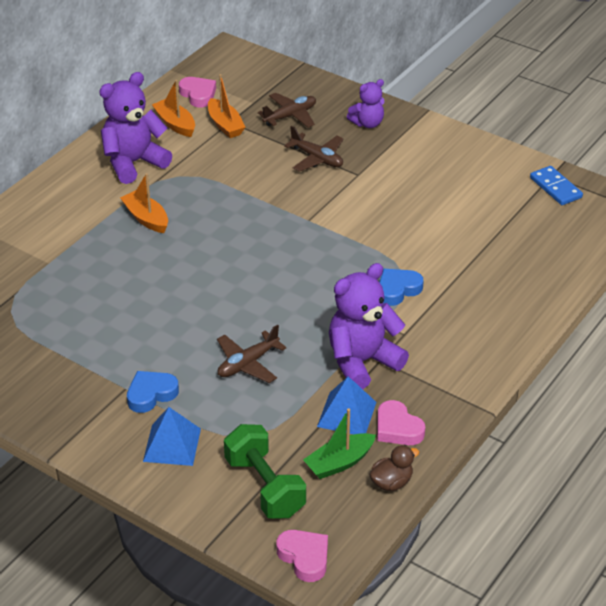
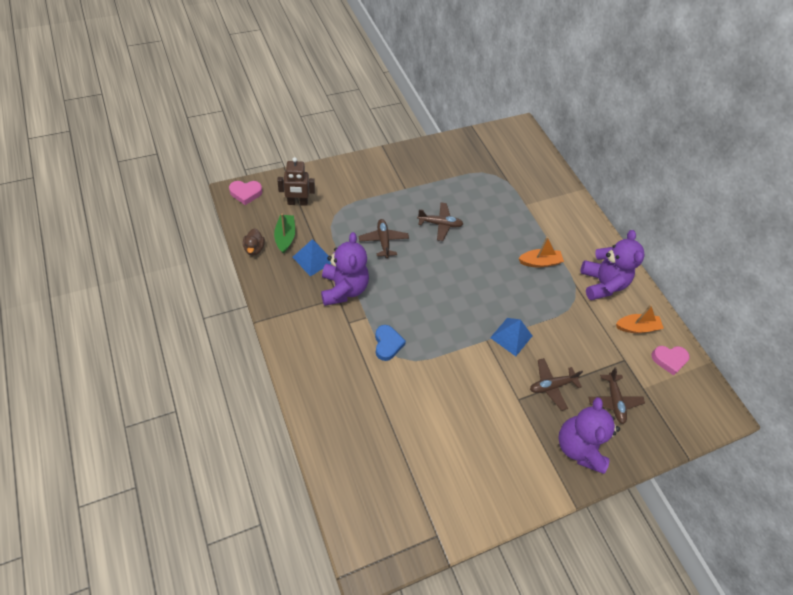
camera: 115 degrees right, 15 degrees up
blue heart [127,371,179,413] -> none
blue pyramid [143,407,201,466] -> blue pyramid moved to [490,318,532,356]
orange boat [208,74,245,138] -> none
green dumbbell [224,424,306,519] -> brown robot [277,157,315,206]
purple teddy bear [347,79,385,128] -> purple teddy bear [558,397,620,474], size x1.76
pink heart [378,400,425,445] -> none
blue domino [530,166,583,205] -> none
none -> brown plane [417,202,463,241]

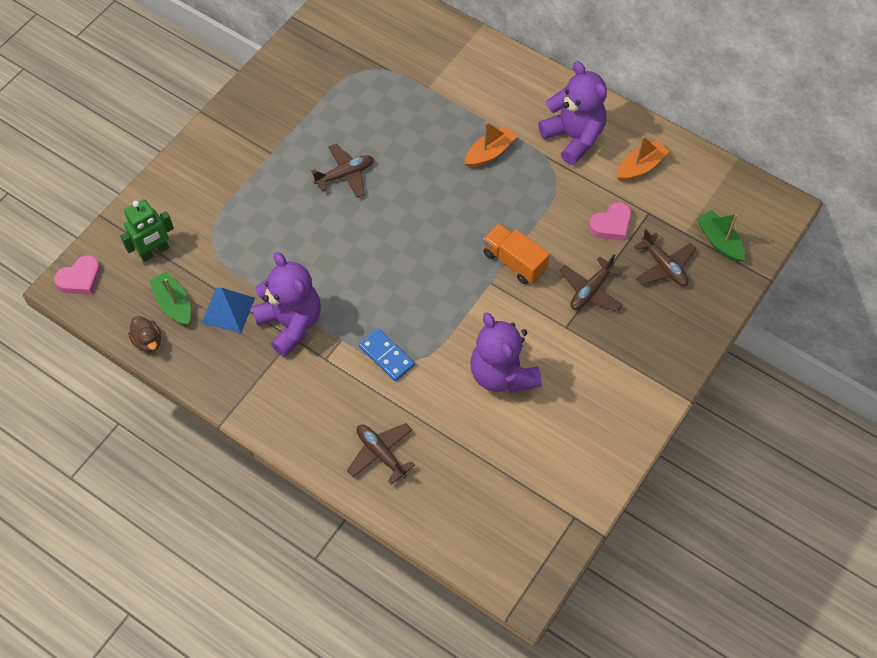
camera: 25 degrees left, 5 degrees up
brown robot [277,157,315,206] -> green robot [120,199,174,262]
brown plane [359,219,409,258] -> brown plane moved to [347,423,415,485]
blue heart [375,325,406,361] -> blue domino [359,328,415,381]
blue pyramid [490,318,532,356] -> orange truck [483,224,550,284]
purple teddy bear [558,397,620,474] -> purple teddy bear moved to [470,312,542,393]
pink heart [651,346,690,376] -> pink heart moved to [589,202,631,241]
none -> green boat [696,210,745,262]

